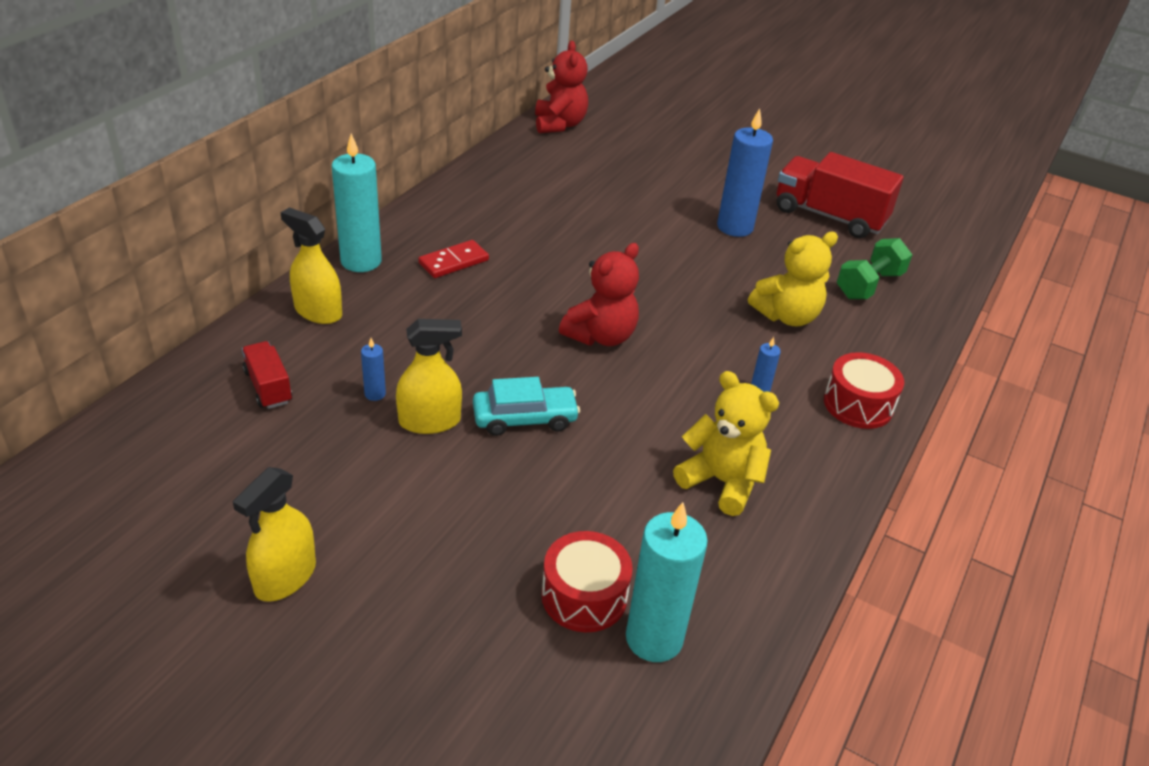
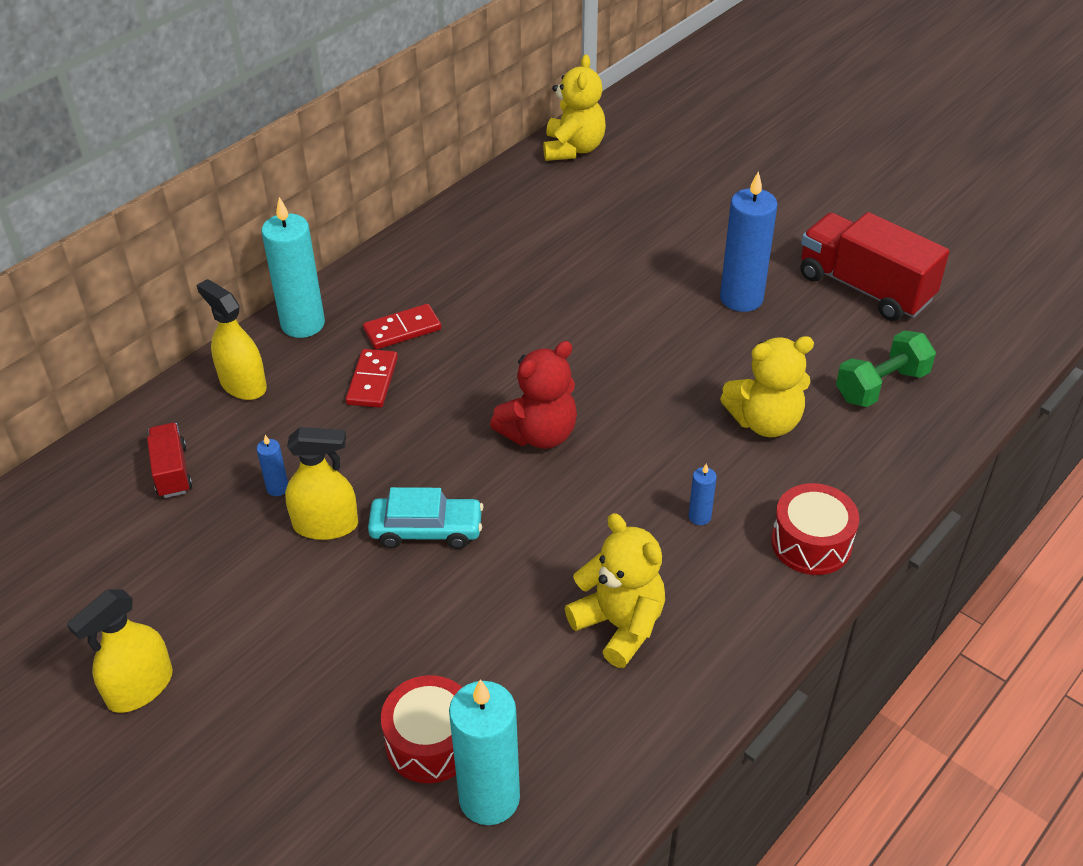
camera: 15 degrees right, 5 degrees up
red teddy bear [535,41,588,133] -> yellow teddy bear [543,54,606,161]
none -> red domino [346,349,398,408]

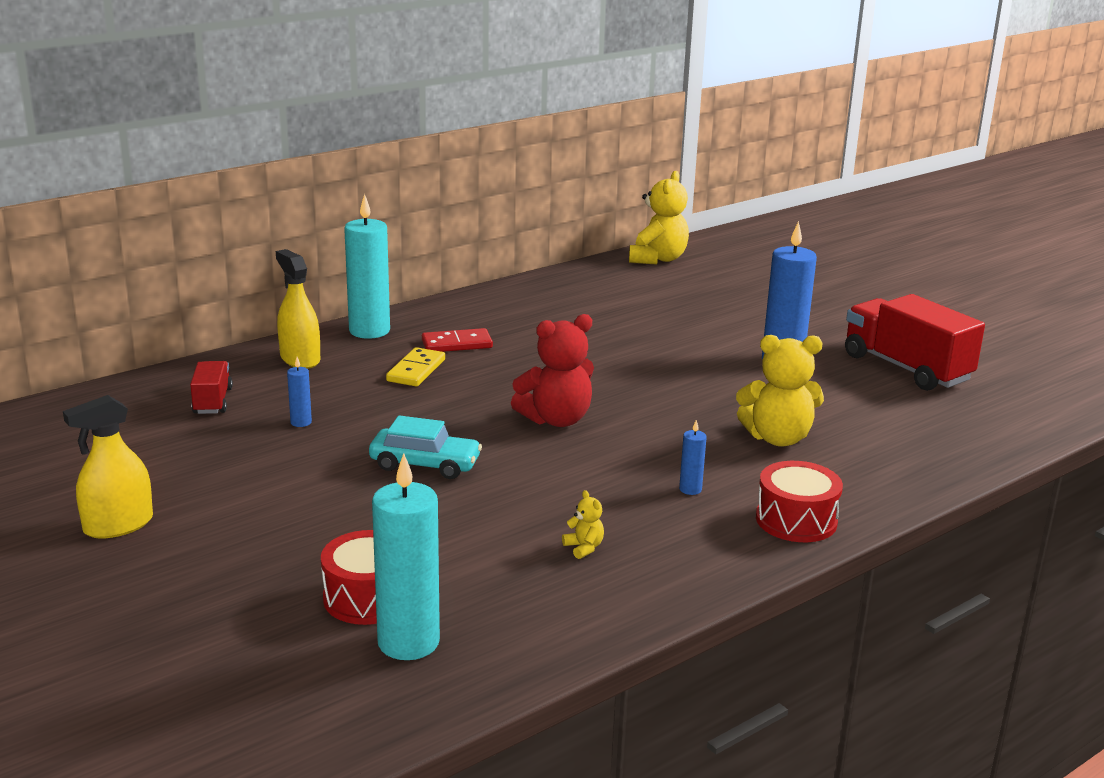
camera: 10 degrees right, 20 degrees down
yellow spray bottle [285,427,358,540] -> none
red domino [346,349,398,408] -> yellow domino [386,347,445,386]
yellow teddy bear [565,513,665,668] -> yellow teddy bear [562,490,604,559], size x0.43
green dumbbell [836,330,936,407] -> none

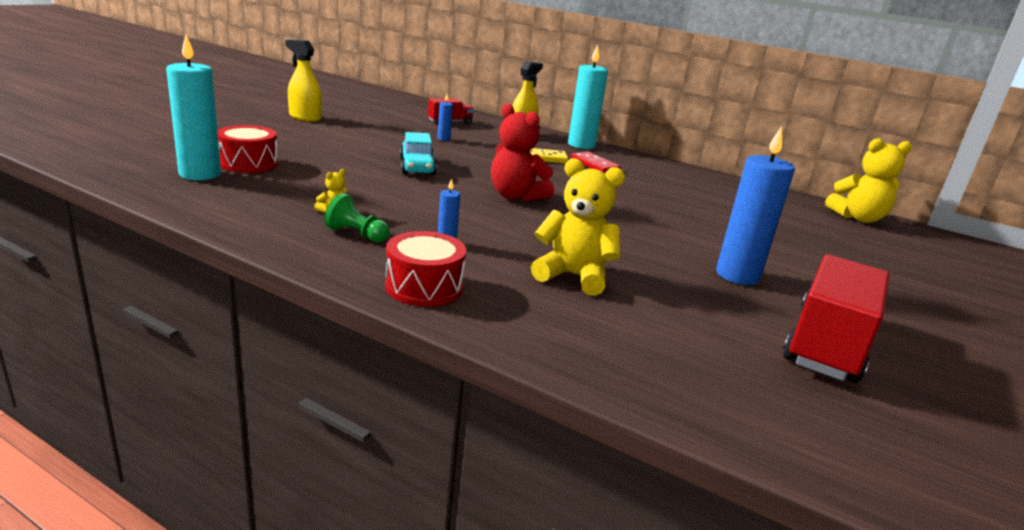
camera: 65 degrees right, 0 degrees up
yellow teddy bear [736,335,824,447] -> yellow teddy bear turned 135 degrees clockwise [531,158,625,296]
none -> green pawn [325,193,390,243]

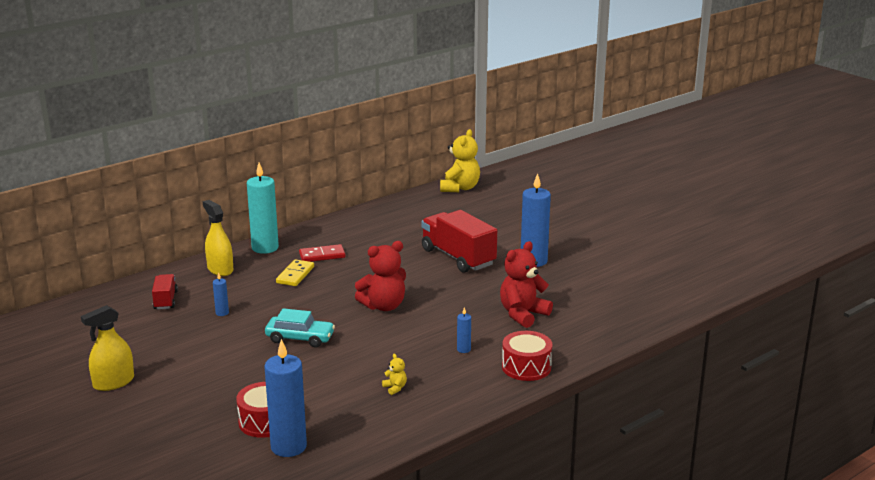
camera: 65 degrees left, 0 degrees up
turquoise candle [166,34,221,180] -> blue candle [264,339,307,457]
green pawn [325,193,390,243] -> none
yellow teddy bear [531,158,625,296] -> red teddy bear [500,241,553,328]
red truck [783,254,890,383] -> red truck moved to [421,210,497,273]

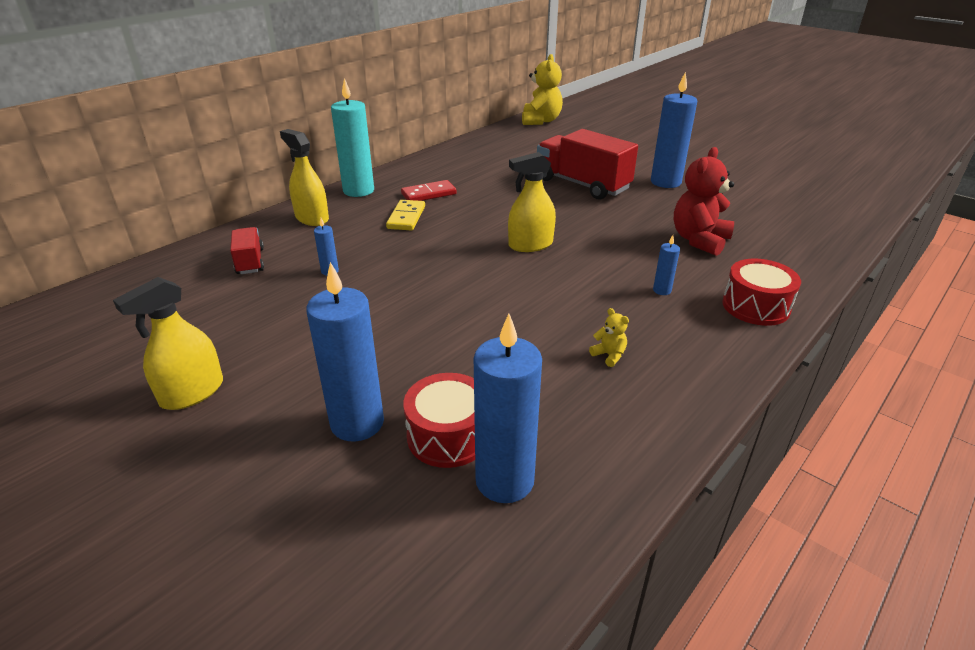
camera: 10 degrees left, 10 degrees up
turquoise car [265,308,335,348] -> none
red teddy bear [355,241,406,311] -> yellow spray bottle [508,152,556,252]
none -> blue candle [306,262,384,441]

